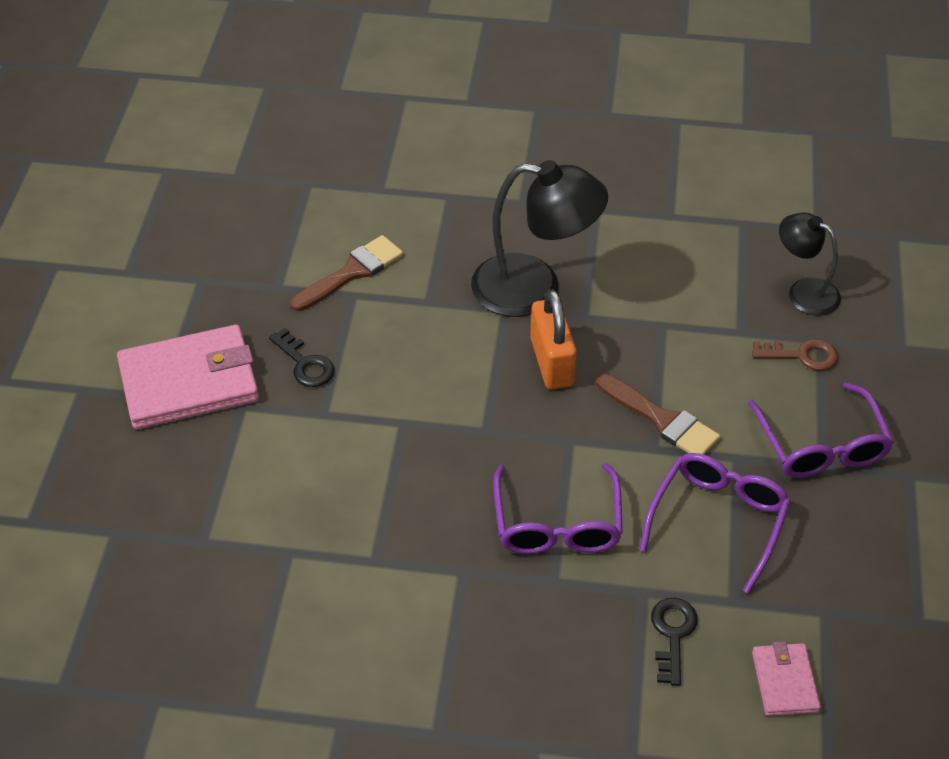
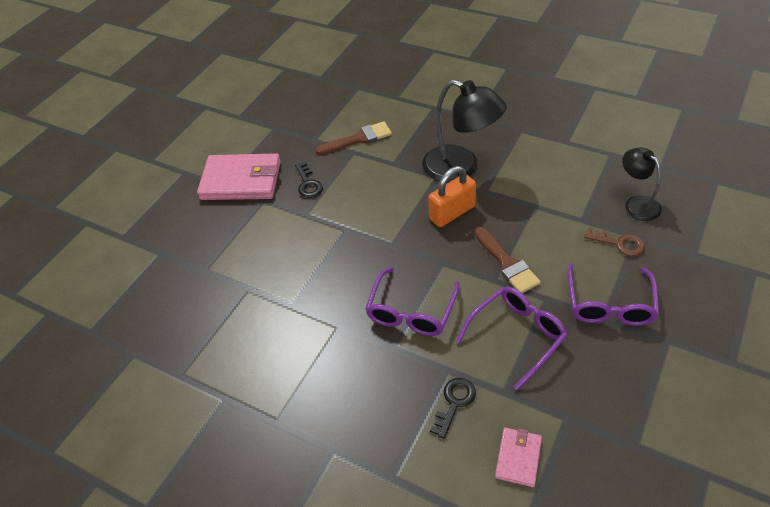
camera: 25 degrees right, 0 degrees up
orange padlock [530,289,577,389] -> orange padlock turned 45 degrees clockwise [428,166,476,227]

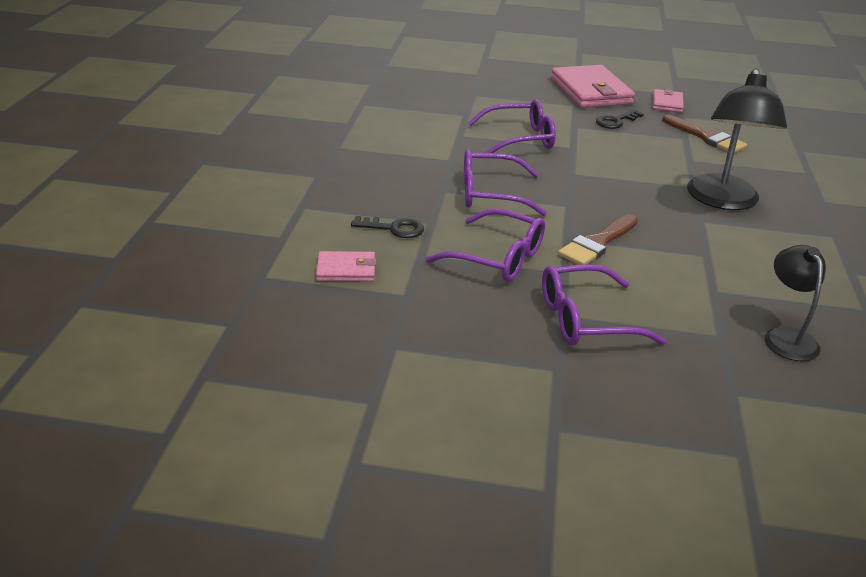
camera: 65 degrees right, 15 degrees down
orange padlock [428,166,476,227] -> none
brown key [584,227,645,256] -> none
black lamp [622,147,662,221] -> black lamp turned 45 degrees counterclockwise [765,245,826,361]
none -> purple glasses [468,99,556,153]
none -> pink wallet [653,89,684,113]

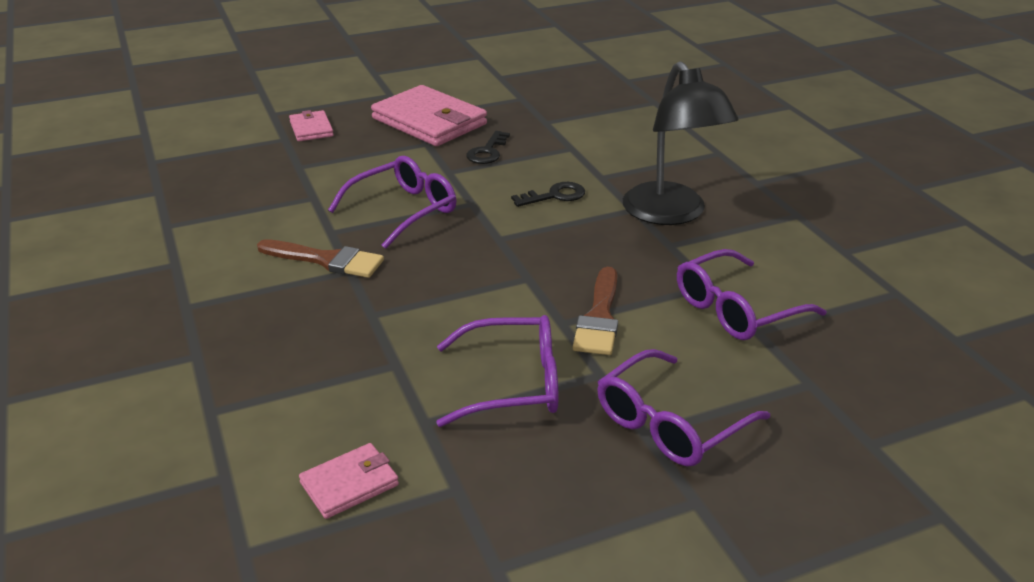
camera: 30 degrees left, 0 degrees up
black key [351,216,424,238] -> black key moved to [511,182,585,207]
purple glasses [464,149,547,216] -> purple glasses moved to [677,249,826,340]
pink wallet [653,89,684,113] -> pink wallet moved to [289,110,334,141]
brown brush [662,115,747,153] -> brown brush moved to [257,239,384,278]
black lamp [765,245,826,361] -> none

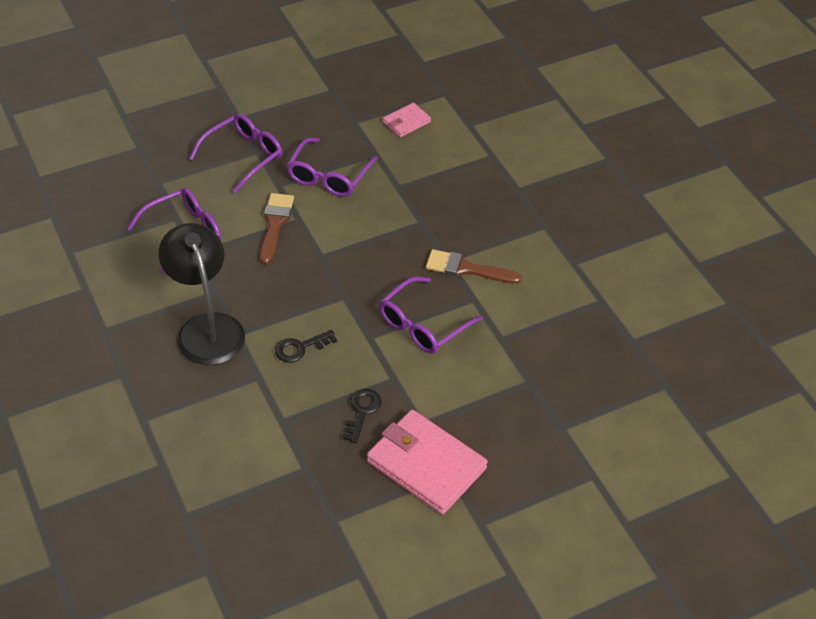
camera: 175 degrees right, 15 degrees up
pink wallet [289,110,334,141] -> none
purple glasses [436,315,558,427] -> purple glasses turned 60 degrees counterclockwise [287,138,378,197]

